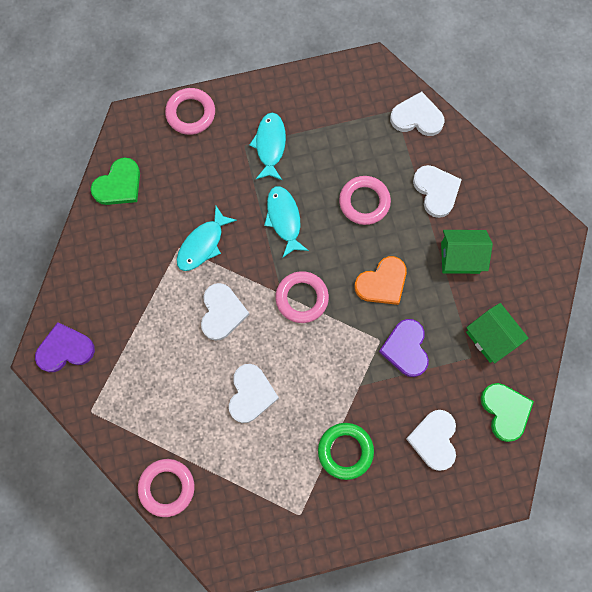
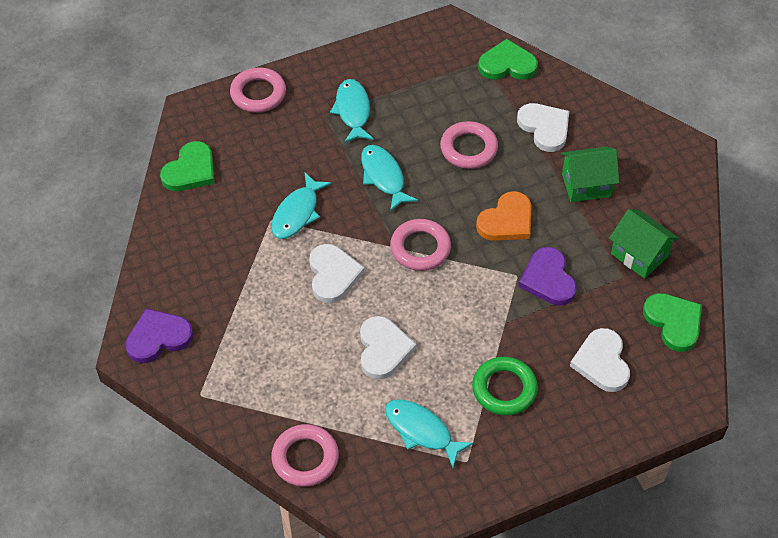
camera: 10 degrees left, 20 degrees down
white heart [390,92,445,136] -> green heart [478,39,538,80]
none -> turquoise fish [385,399,473,468]

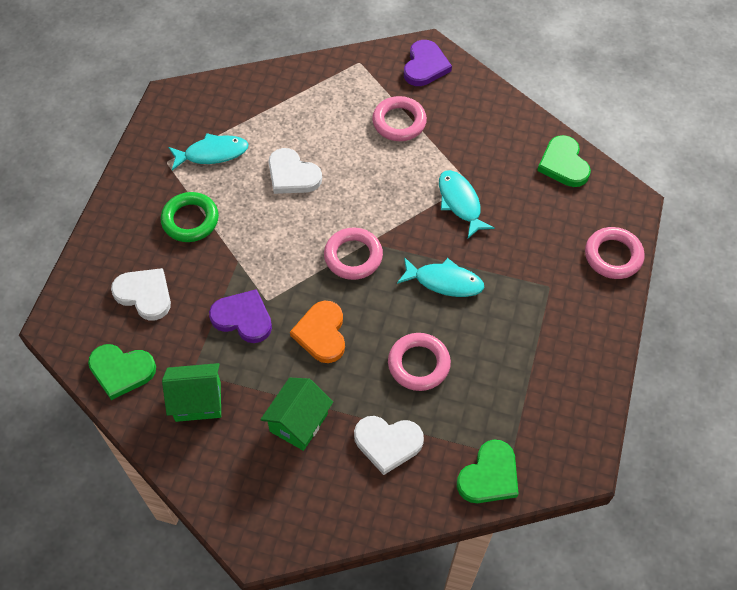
camera: 130 degrees right, 5 degrees up
pink ring [271,424,339,487] -> pink ring moved to [372,96,427,141]
white heart [309,244,365,303] -> none
turquoise fish [330,79,374,143] -> none

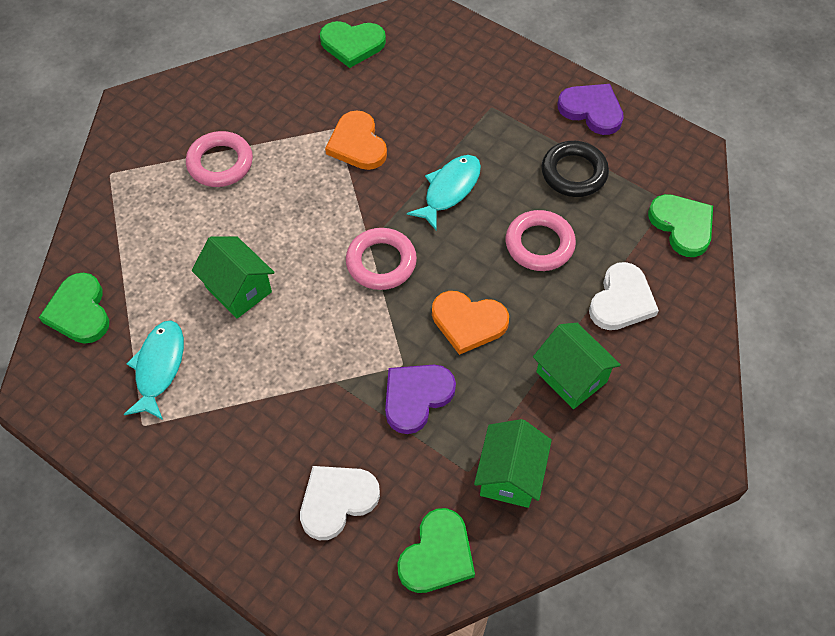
camera: 70 degrees left, 0 degrees up
green ring [161,192,219,242] -> none
white heart [269,148,322,194] -> green house [192,237,275,319]
purple heart [404,40,452,86] -> purple heart moved to [557,84,624,135]
turquoise fish [439,170,495,238] -> orange heart [325,110,387,170]
pink ring [585,227,645,279] -> none
none -> green heart [39,273,109,344]
none -> black ring [541,141,609,197]

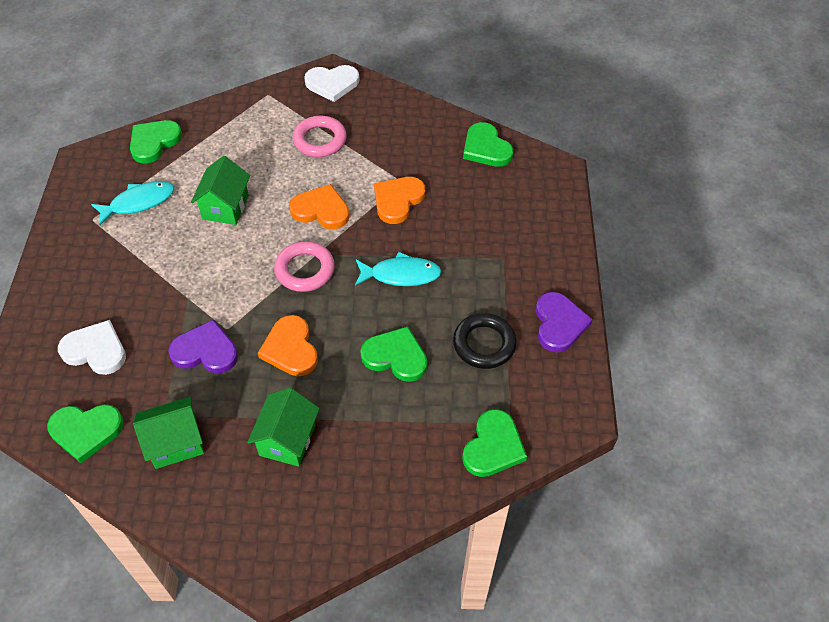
camera: 55 degrees right, 5 degrees down
pink ring [506,210,576,271] -> green heart [360,326,427,382]
white heart [589,262,659,330] -> white heart moved to [304,65,360,102]
none -> orange heart [289,184,349,229]

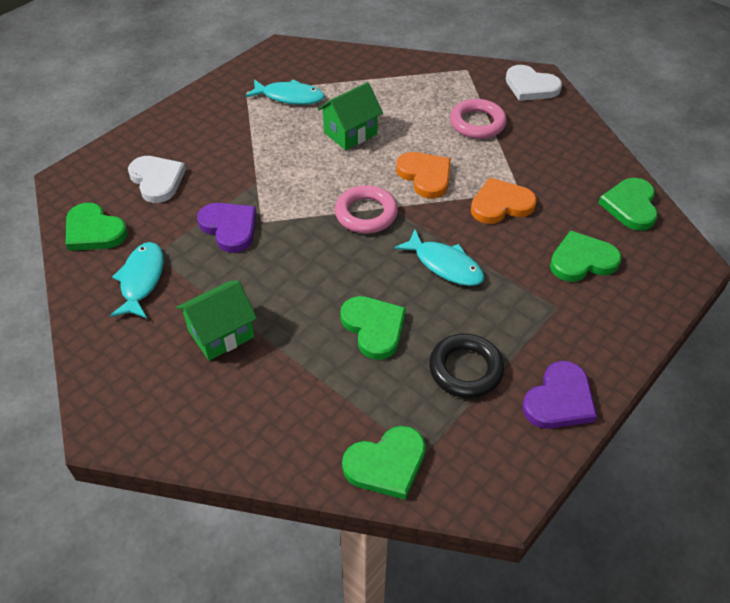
camera: 40 degrees right, 5 degrees down
green heart [130,120,182,164] -> green heart moved to [550,230,622,282]
green house [133,397,204,469] -> turquoise fish [110,242,164,318]
orange heart [258,315,318,376] -> none

